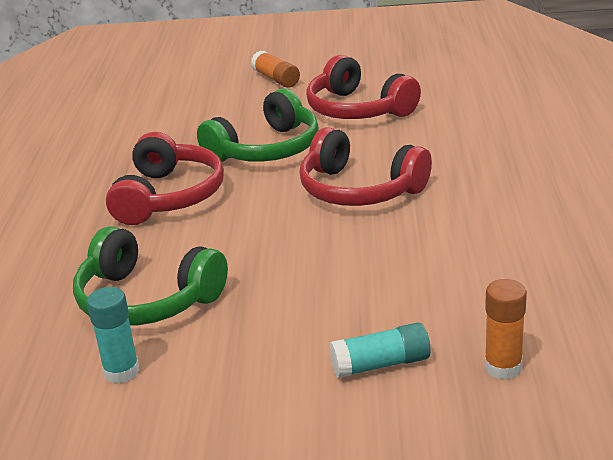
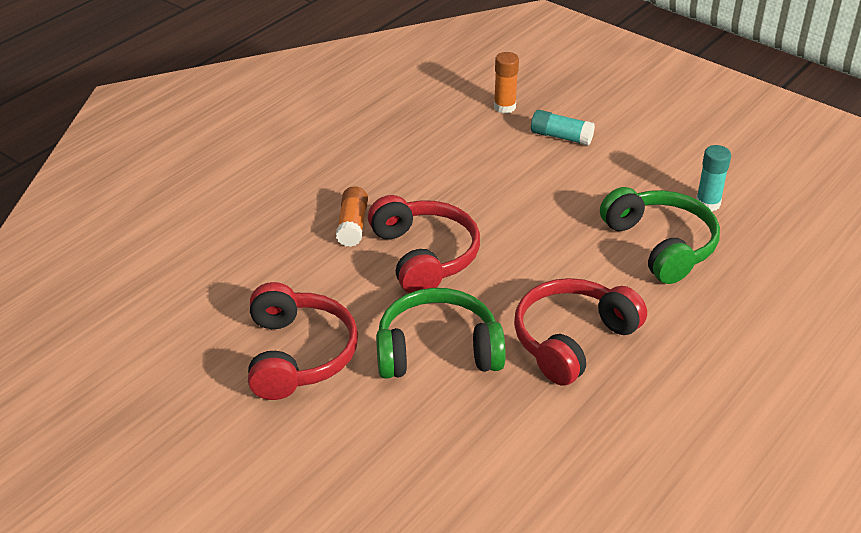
camera: 145 degrees left, 10 degrees up
orange glue stick [251,51,300,88] -> orange glue stick moved to [336,186,368,247]

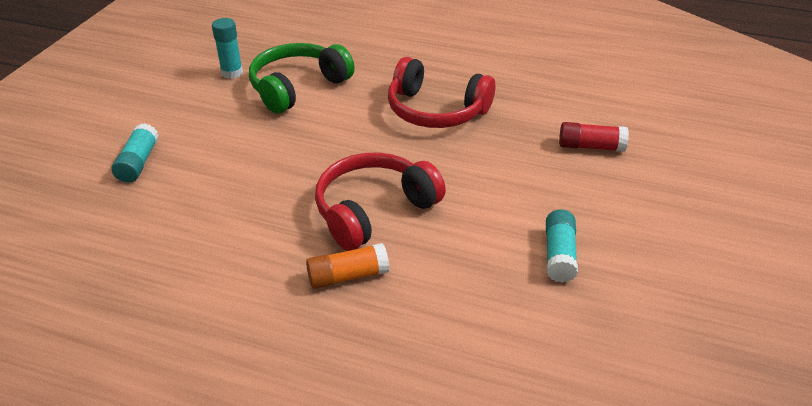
camera: 110 degrees left, 0 degrees up
red headphones [248,282,358,400] -> turquoise glue stick [546,209,578,283]
green headphones [376,288,506,379] -> none
orange glue stick [494,52,519,113] -> none
none -> red glue stick [559,122,629,152]

